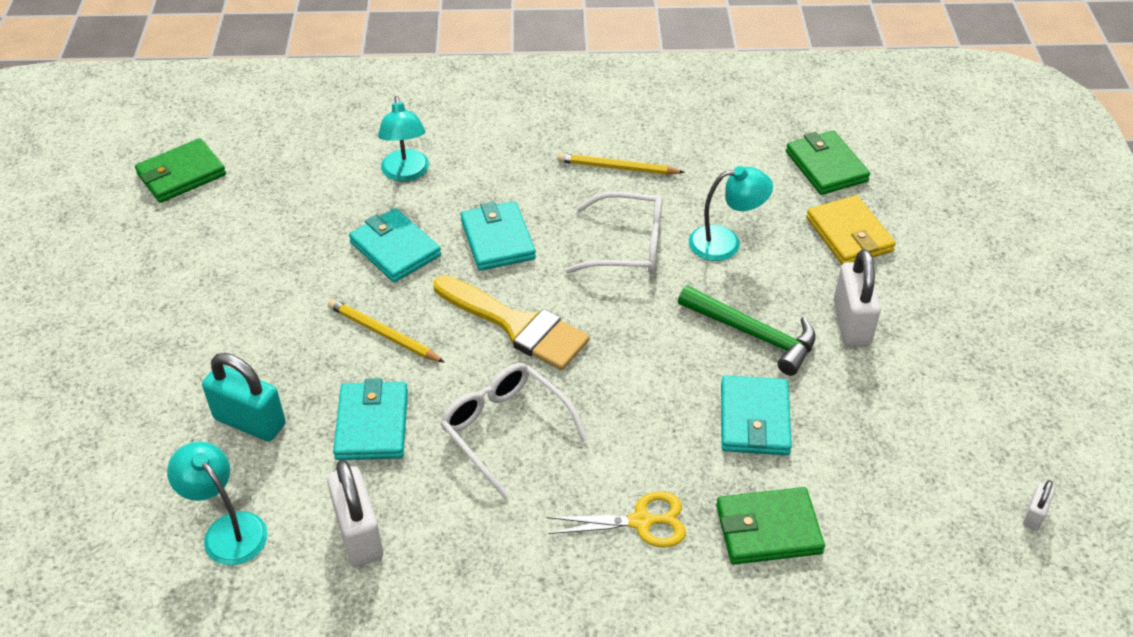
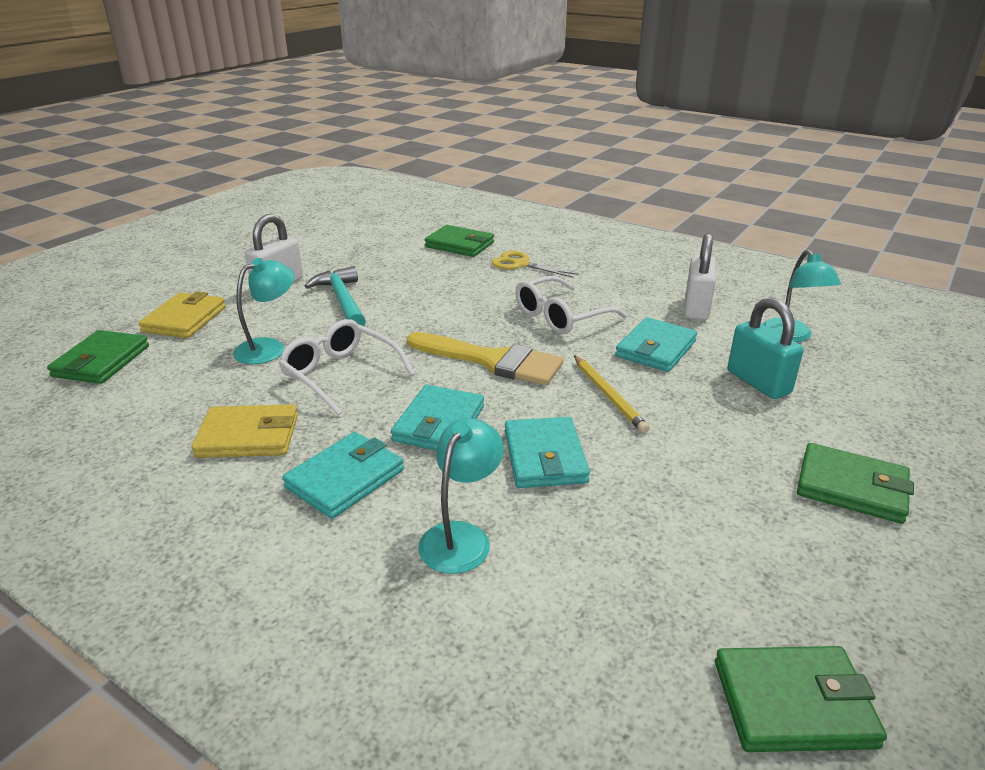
camera: 145 degrees left, 15 degrees down
yellow brush [433,275,590,370] -> yellow brush turned 135 degrees clockwise [407,332,563,385]
white glasses [440,363,588,498] -> white glasses turned 60 degrees clockwise [515,276,627,334]
yellow pencil [557,153,685,175] -> yellow wallet [191,405,298,458]
green hammer [678,285,816,376] -> turquoise hammer [305,266,366,326]
turquoise lamp [689,166,773,261] -> turquoise lamp turned 105 degrees clockwise [233,258,295,364]
turquoise wallet [721,375,792,455] -> turquoise wallet moved to [282,432,404,519]
white padlock [1023,480,1055,531] -> none
none -> green wallet [797,443,914,524]

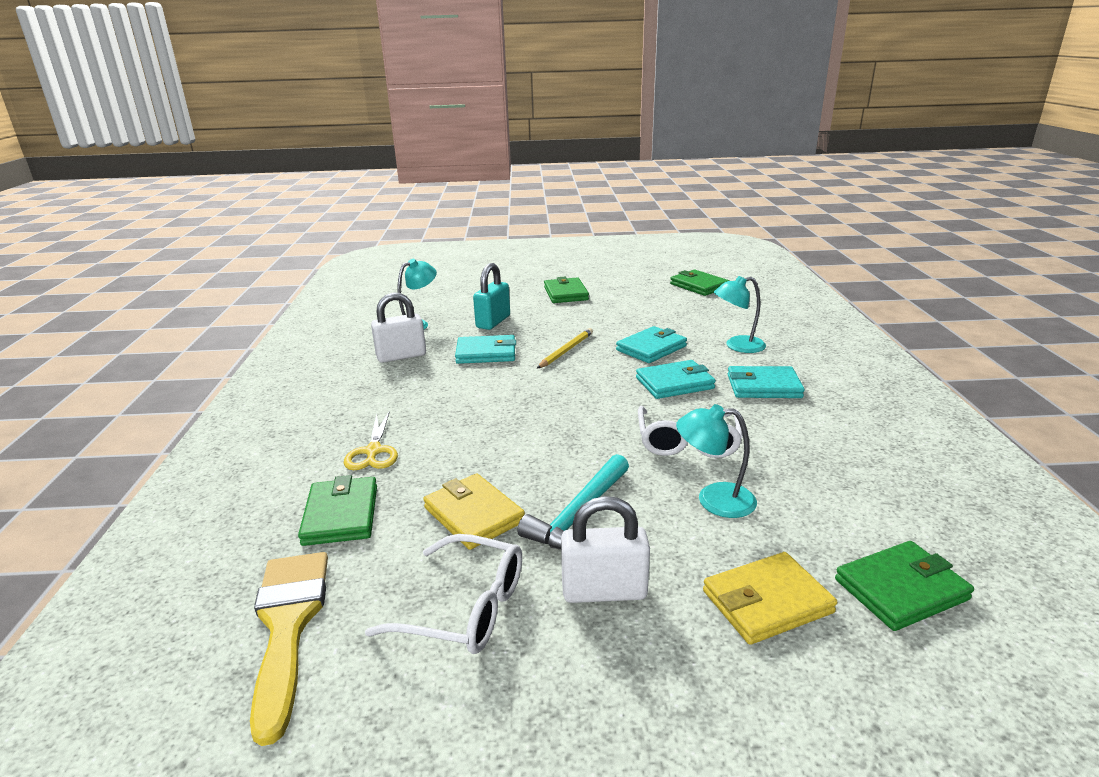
camera: 125 degrees left, 5 degrees down
yellow wallet [191,405,298,458] -> yellow wallet moved to [423,473,525,550]
yellow brush [407,332,563,385] -> yellow brush moved to [250,552,328,746]
white glasses [515,276,627,334] -> white glasses moved to [365,534,522,654]

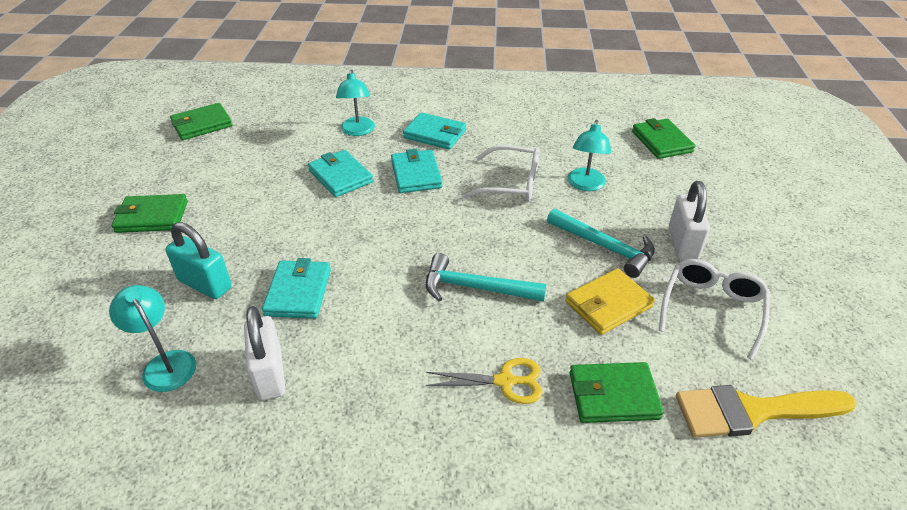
camera: 85 degrees left, 15 degrees up
yellow pencil [537,328,593,368] -> none
yellow wallet [703,552,837,645] -> none
turquoise wallet [728,366,805,398] -> turquoise wallet turned 75 degrees counterclockwise [403,112,466,150]
none -> turquoise hammer [426,253,547,302]

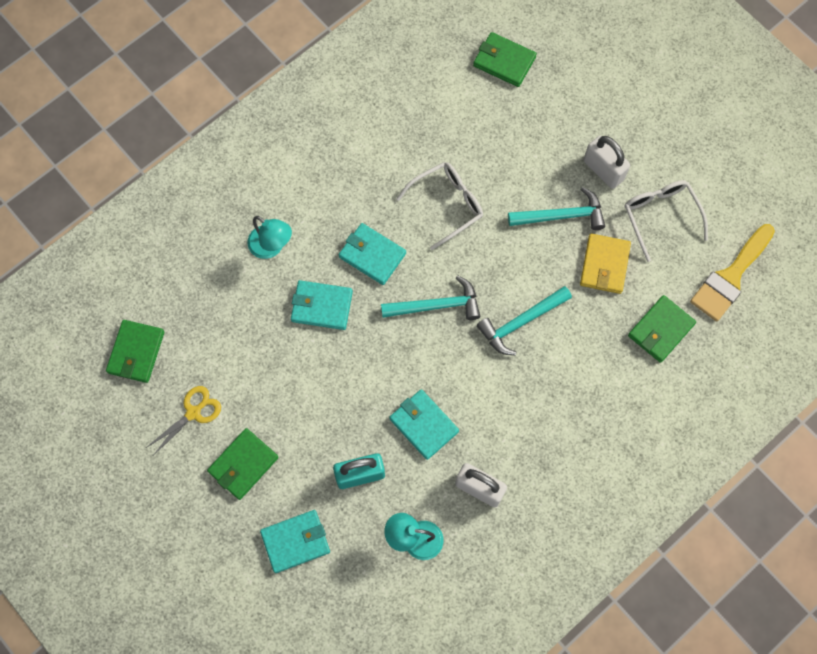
camera: 45 degrees left, 30 degrees up
turquoise wallet [403,112,466,150] -> turquoise wallet moved to [260,510,330,573]
yellow scissors [426,358,543,404] -> yellow scissors moved to [146,386,221,455]
turquoise lamp [568,120,611,191] -> none
none -> turquoise hammer [381,276,480,320]

